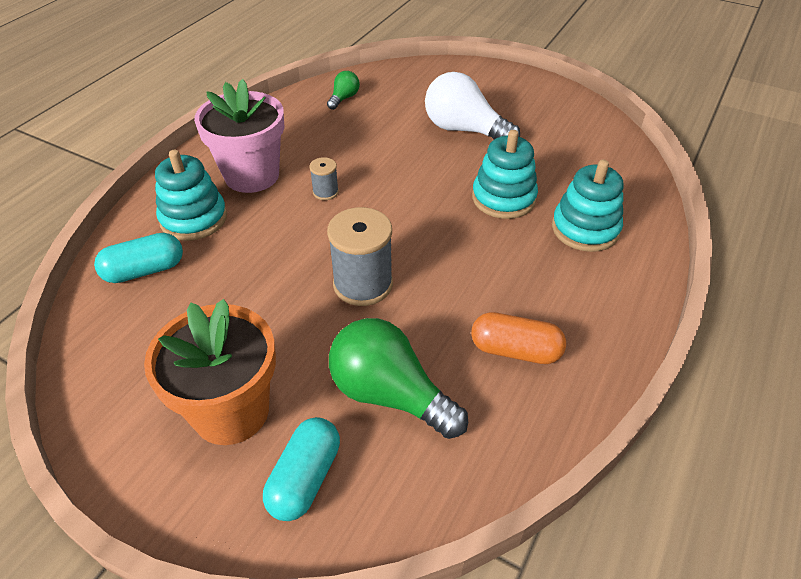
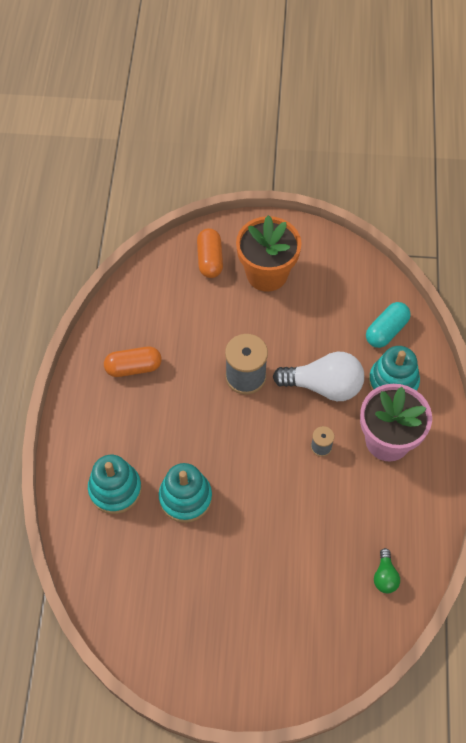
camera: 155 degrees right, 15 degrees up
turquoise capsule [263,417,340,521] -> orange capsule [197,228,223,278]
green light bulb [329,318,468,439] -> none
white light bulb [425,72,520,140] -> white light bulb moved to [273,352,364,401]

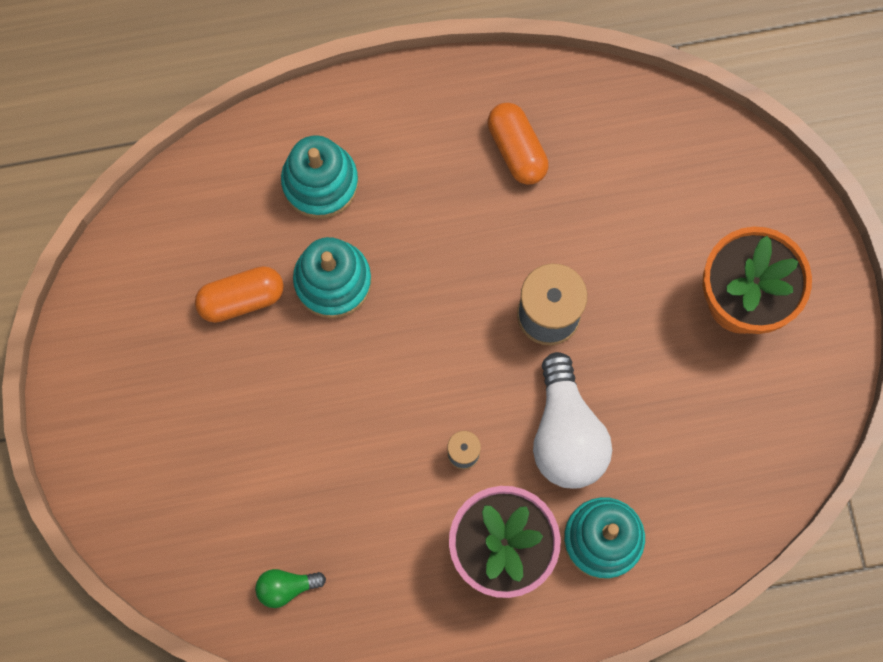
camera: 75 degrees right, 15 degrees up
orange capsule [197,228,223,278] -> orange capsule moved to [195,266,284,323]
turquoise capsule [366,302,411,348] -> none

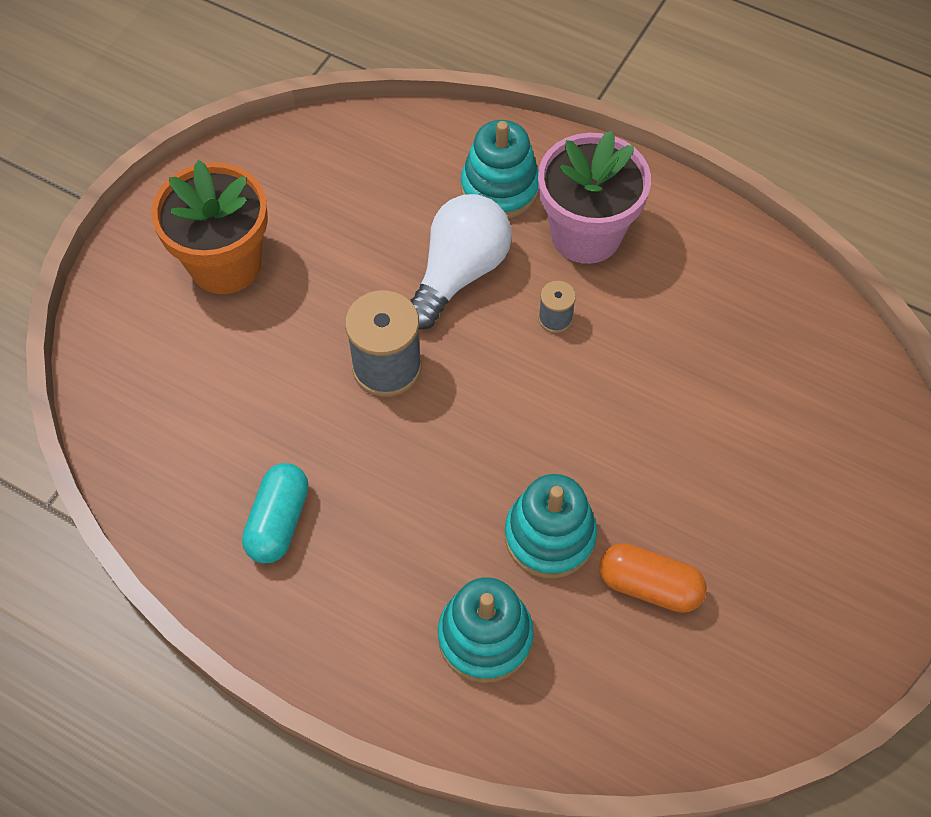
camera: 140 degrees left, 15 degrees down
green light bulb [255,569,326,608] -> none
orange capsule [488,103,549,185] -> turquoise capsule [242,463,309,563]

